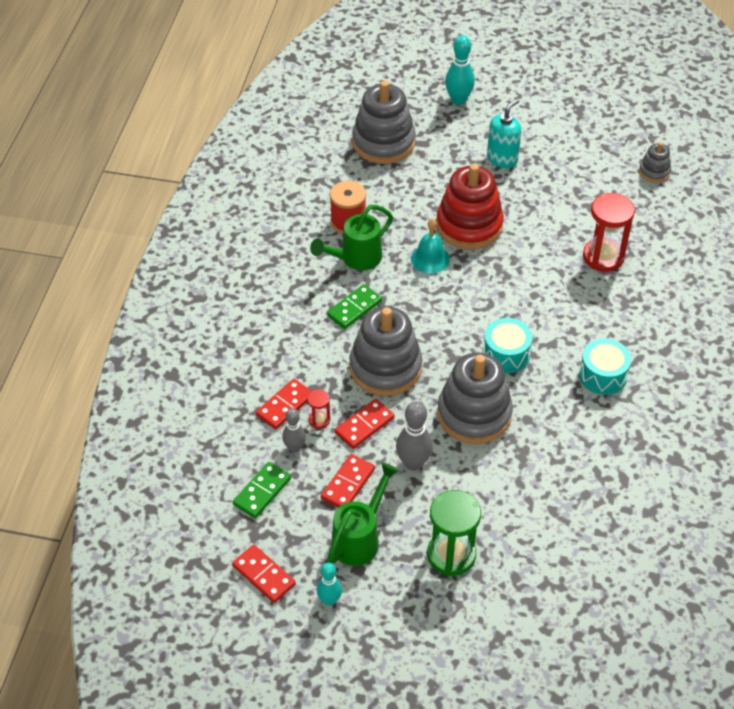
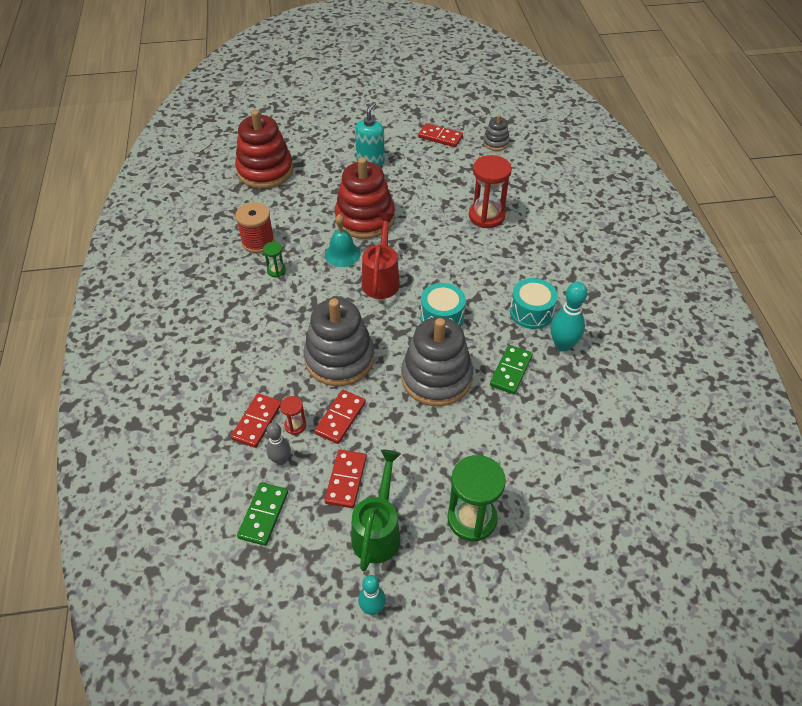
camera: 20 degrees left, 0 degrees up
red domino [232,545,296,603] -> red domino moved to [418,123,463,147]
green watering can [310,205,393,270] -> green hourglass [263,242,286,277]
green domino [327,284,382,329] -> green domino moved to [490,345,533,394]
grey stacking toy [352,81,416,164] -> red stacking toy [235,110,293,189]
grey bowling pin [396,401,433,471] -> none
turquoise bowling pin [445,35,475,105] -> turquoise bowling pin moved to [551,282,587,352]
none -> red watering can [362,213,400,299]

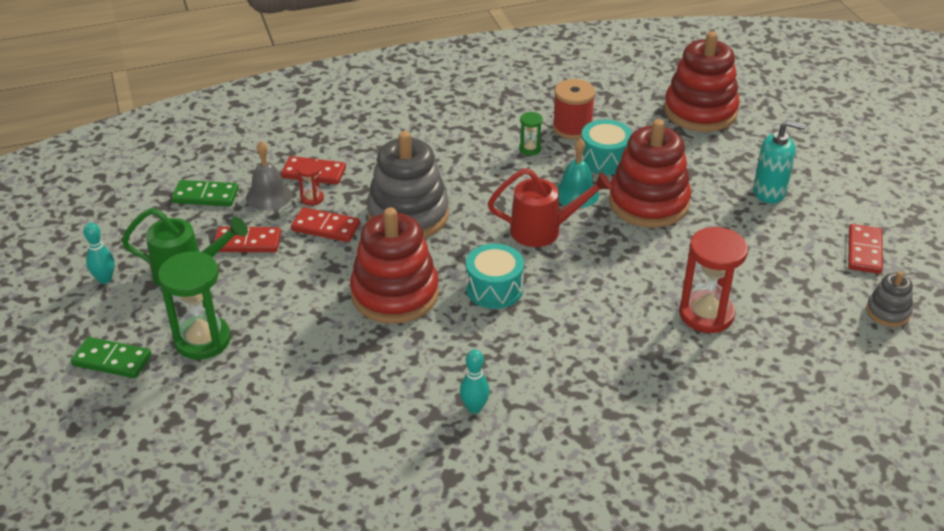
camera: 80 degrees right, 10 degrees down
grey bowling pin [266,422,291,465] -> grey bell [246,141,292,211]
grey stacking toy [401,317,473,406] -> red stacking toy [350,207,439,324]
green domino [490,345,533,394] -> green domino moved to [71,337,151,378]
turquoise drum [510,278,558,329] -> turquoise drum moved to [581,119,632,175]
turquoise bowling pin [551,282,587,352] -> turquoise bowling pin [460,349,490,414], size x0.65

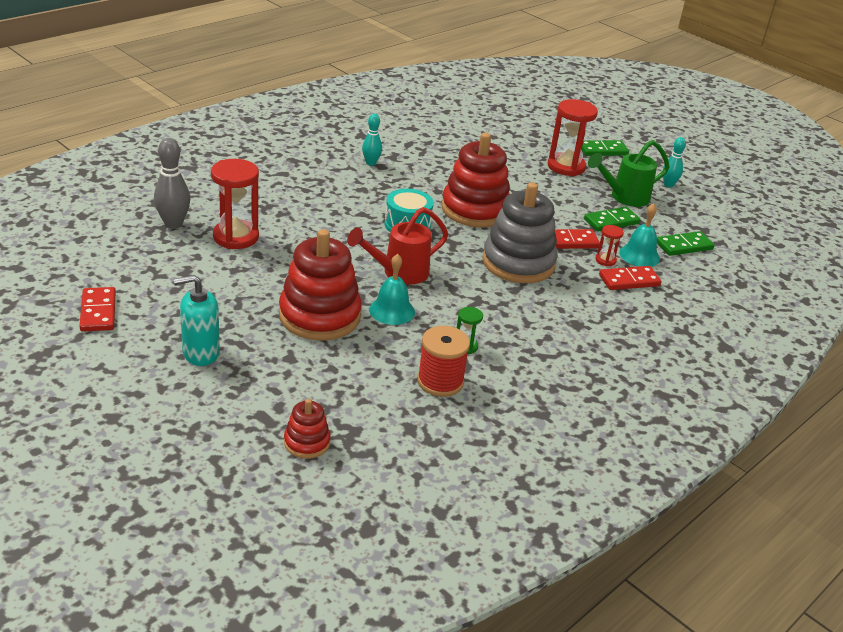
camera: 150 degrees right, 5 degrees down
green hourglass [158,251,231,360] -> red hourglass [548,99,598,176]
red domino [214,227,281,252] -> green domino [584,207,641,231]
grey bell [246,141,292,211] -> turquoise bell [619,203,660,267]
turquoise drum [581,119,632,175] -> none
red stacking toy [664,31,740,132] -> red stacking toy [284,399,331,459], size x0.49
grey stacking toy [866,271,913,327] -> none
none -> grey bowling pin [154,138,190,229]

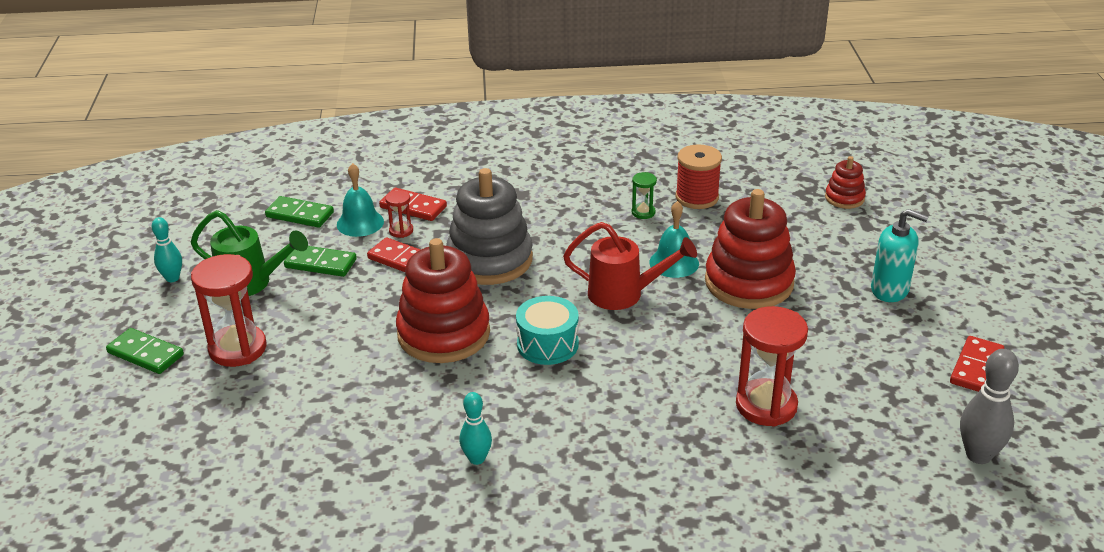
camera: 135 degrees left, 0 degrees up
grey bowling pin [154,138,190,229] -> grey bowling pin moved to [960,349,1019,464]

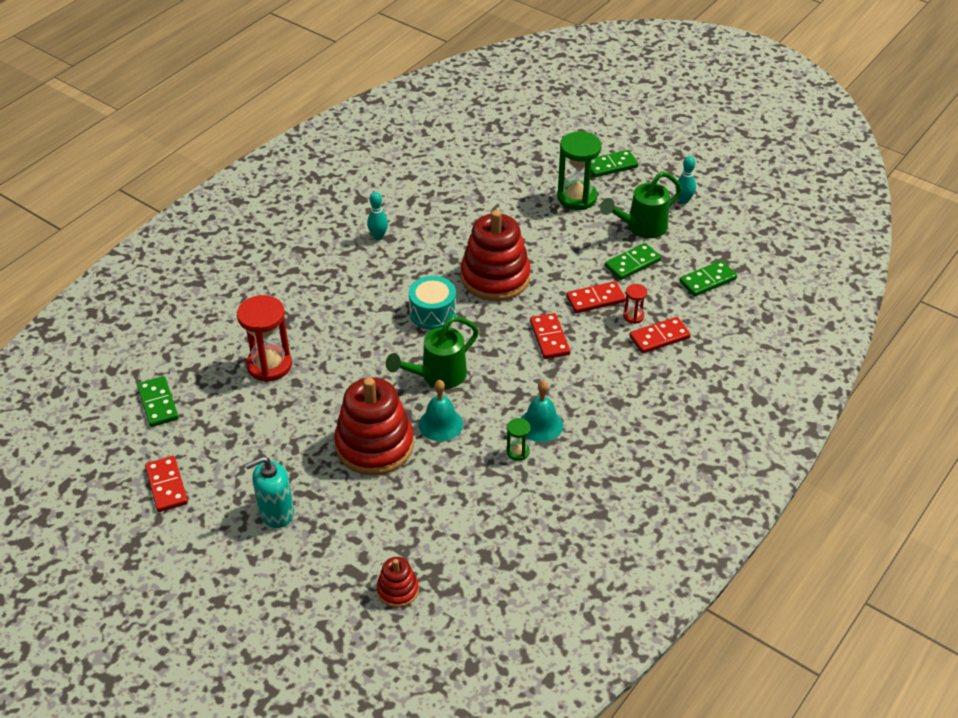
camera: 130 degrees right, 10 degrees up
red hourglass [191,254,267,367] -> green hourglass [557,131,601,210]
turquoise bell [337,163,384,237] -> turquoise bell moved to [521,381,563,442]
grey stacking toy [446,168,533,285] -> red domino [530,313,571,359]
red watering can [563,222,697,310] -> green watering can [386,317,479,389]
red spool [676,144,722,209] -> none
grey bowling pin [960,349,1019,464] -> none
none -> green domino [137,376,178,427]

